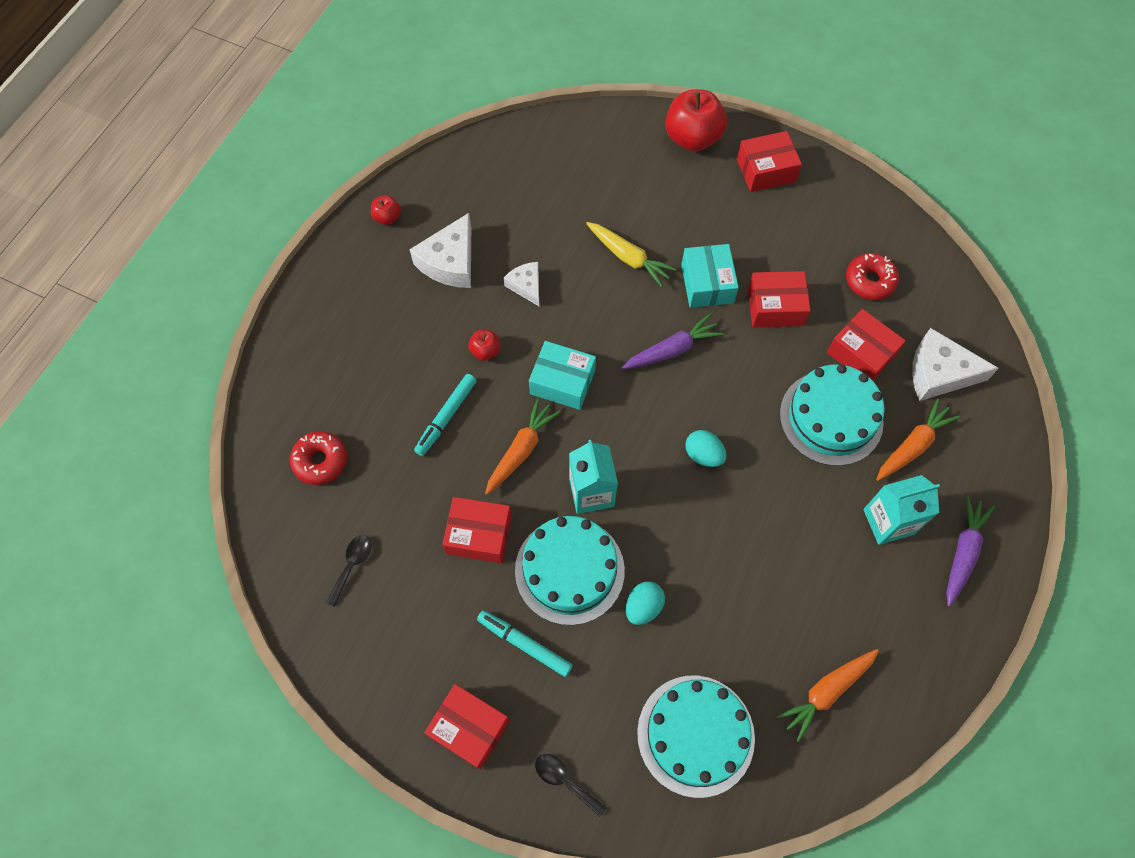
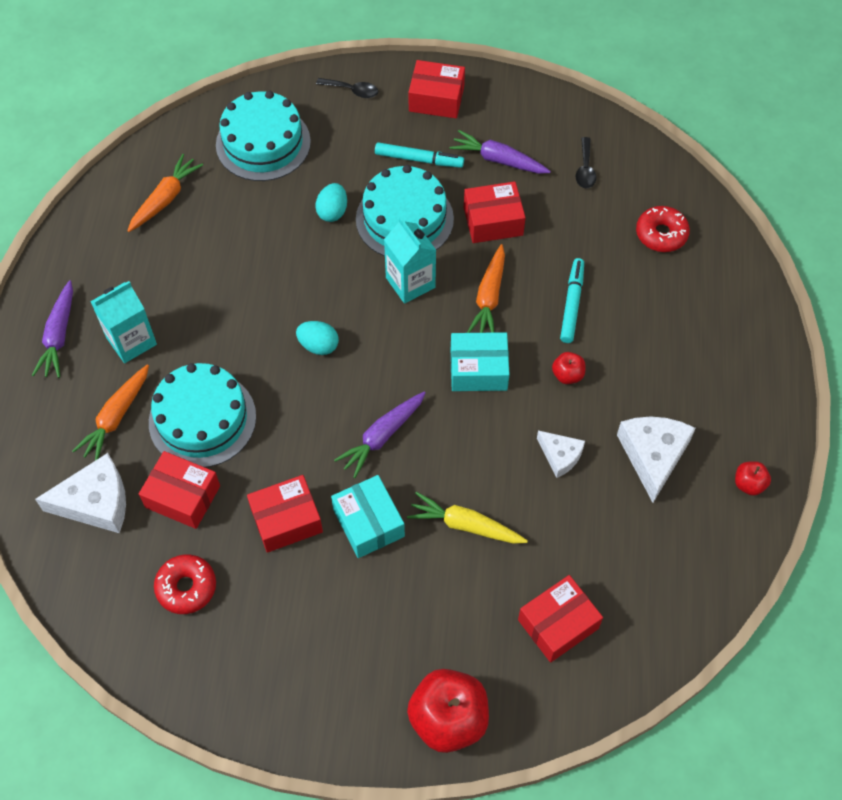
camera: 160 degrees right, 5 degrees down
red box [737,131,802,192] -> red box moved to [518,575,603,663]
none -> purple carrot [449,130,551,174]

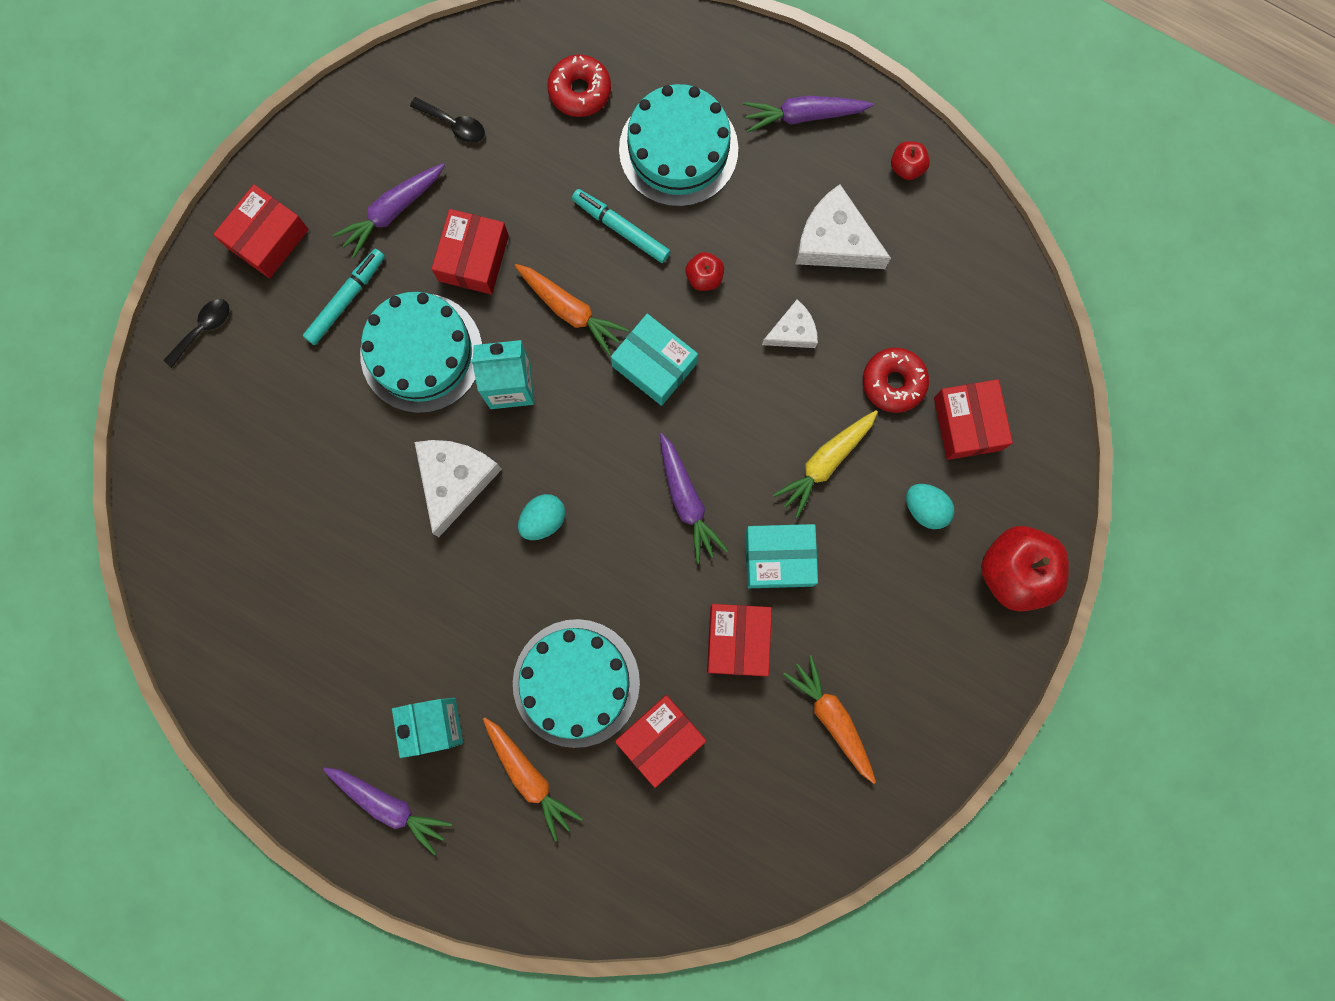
camera: 65 degrees left, 20 degrees up
white cheese [35,453,126,533] -> white cheese moved to [415,440,502,537]
orange carrot [127,154,203,232] -> orange carrot moved to [783,655,876,784]
red donut [154,555,216,614] -> red donut moved to [863,348,929,413]
turquoise cake [216,91,311,181] -> turquoise cake moved to [619,84,738,207]
turquoise egg [315,183,347,222] -> turquoise egg moved to [906,484,954,529]
turquoise box [451,332,510,391] -> turquoise box turned 75 degrees counterclockwise [611,314,698,406]
none -> purple carrot [743,96,874,133]

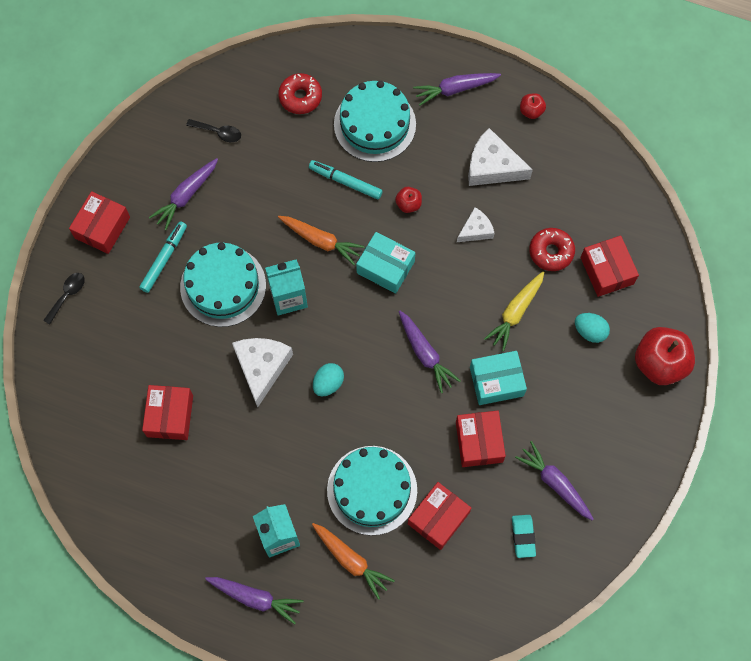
camera: 10 degrees left, 10 degrees down
red box [431,209,509,294] -> red box moved to [142,385,193,440]
orange carrot [783,655,876,784] -> purple carrot [515,441,594,521]
none -> turquoise eraser [512,515,536,558]

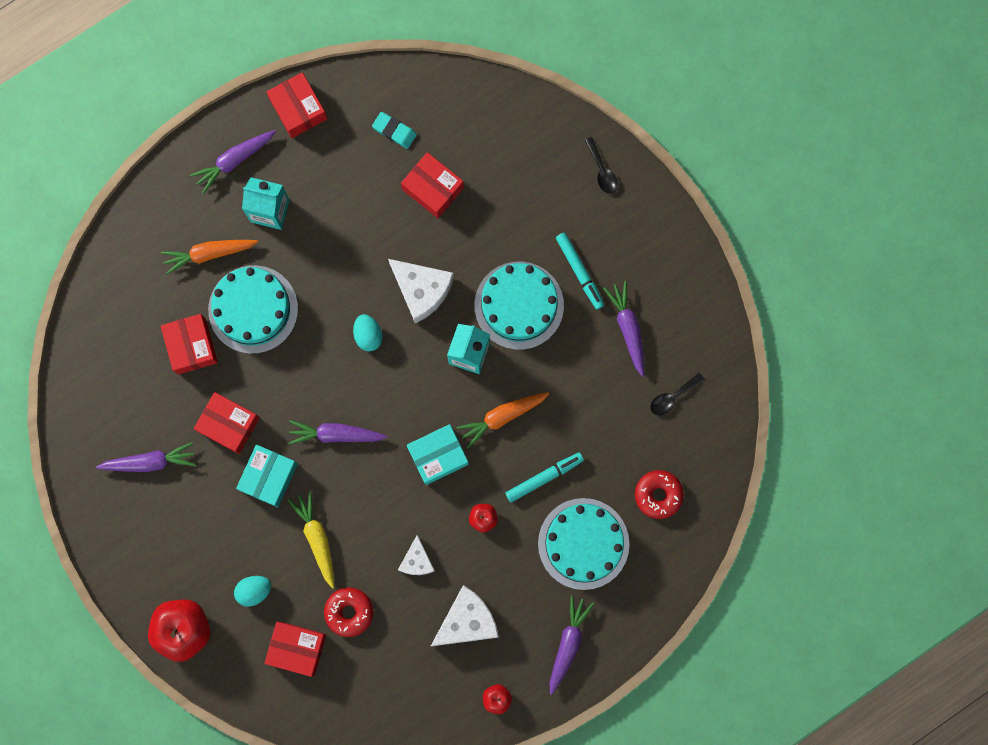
camera: 125 degrees right, 10 degrees up
red box [69,191,130,254] -> red box moved to [267,72,327,138]
turquoise eraser [512,515,536,558] -> turquoise eraser moved to [372,112,417,149]

